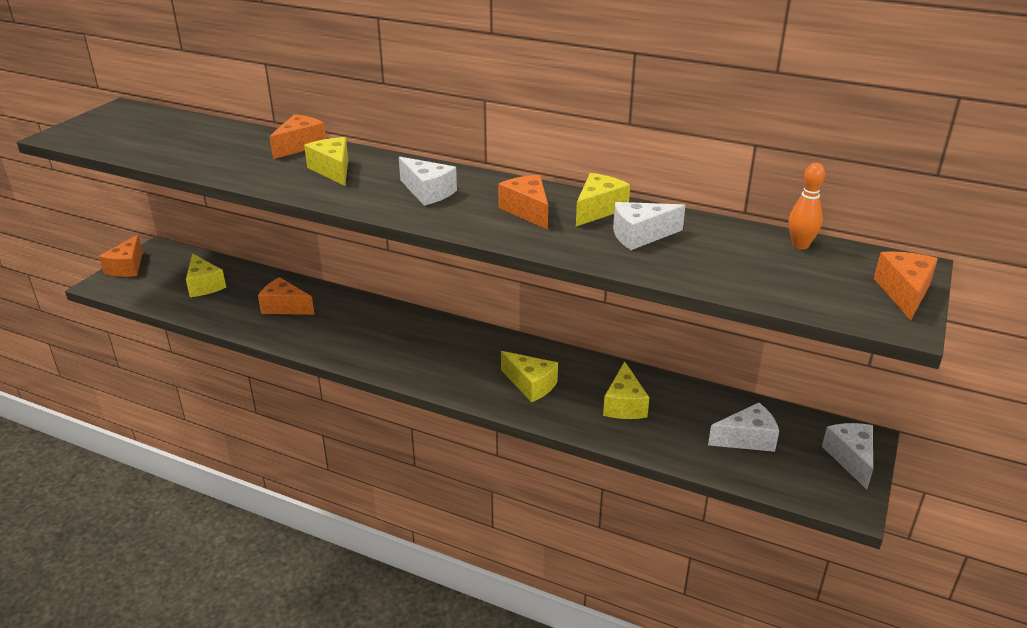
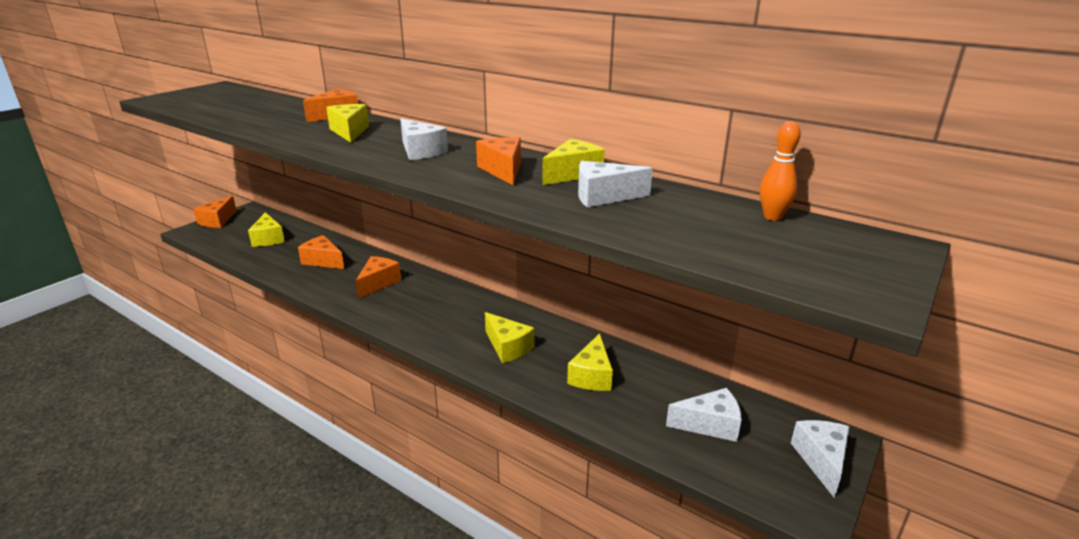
camera: 10 degrees right, 5 degrees down
orange cheese [874,251,938,321] -> orange cheese moved to [356,256,401,299]

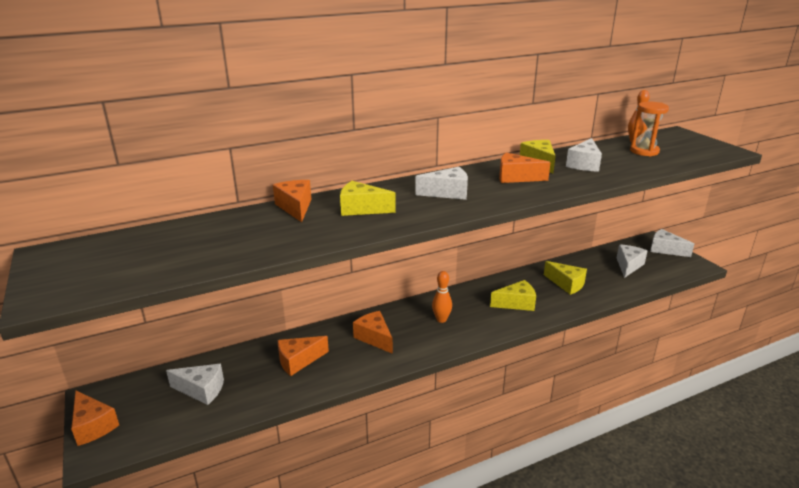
camera: 60 degrees left, 0 degrees up
yellow cheese [248,212,285,247] -> white cheese [166,364,224,405]
none -> orange bowling pin [432,271,452,323]
none -> orange hourglass [630,102,669,156]

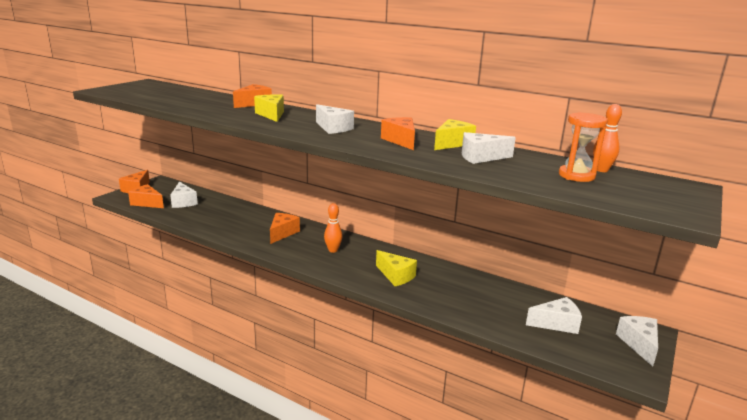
camera: 55 degrees right, 5 degrees down
orange cheese [278,336,329,376] -> orange cheese moved to [128,184,164,208]
yellow cheese [544,261,587,295] -> none

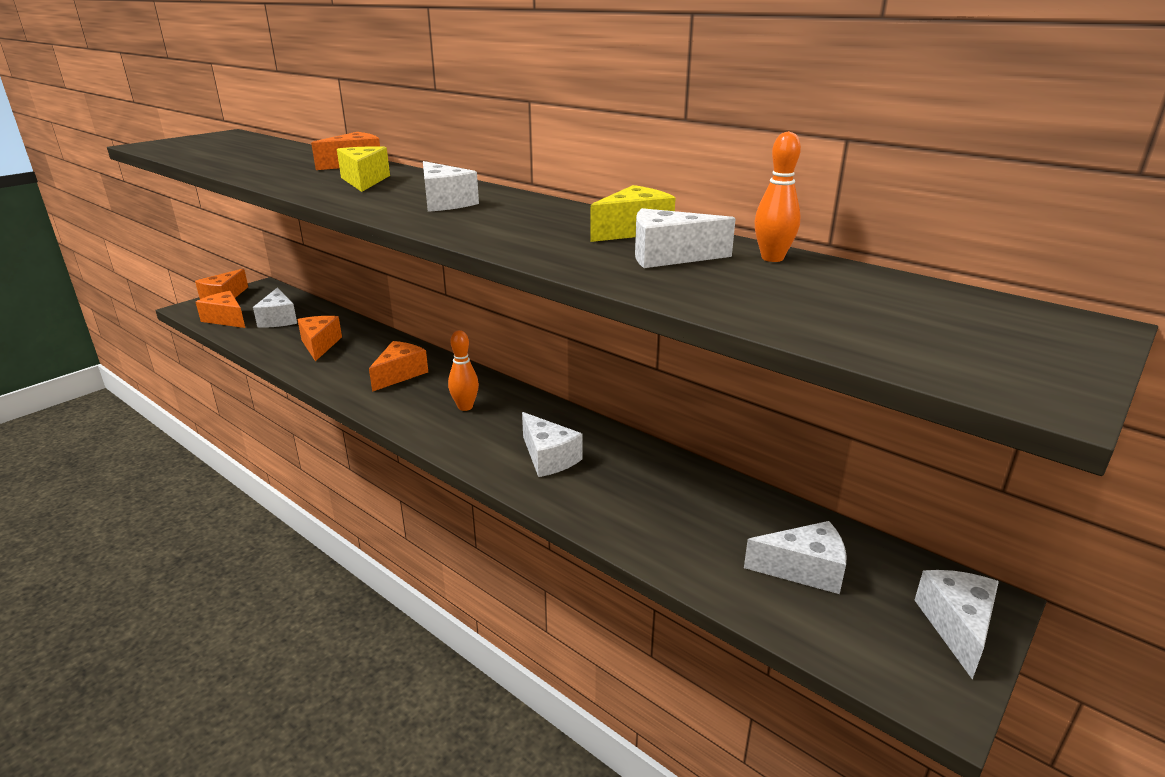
camera: 10 degrees right, 5 degrees up
yellow cheese [376,250,417,286] -> white cheese [522,412,583,477]
orange cheese [381,117,415,150] -> orange cheese moved to [297,316,342,361]
orange hourglass [559,112,608,182] -> none
orange bowling pin [593,104,622,172] -> orange bowling pin moved to [755,131,801,262]

